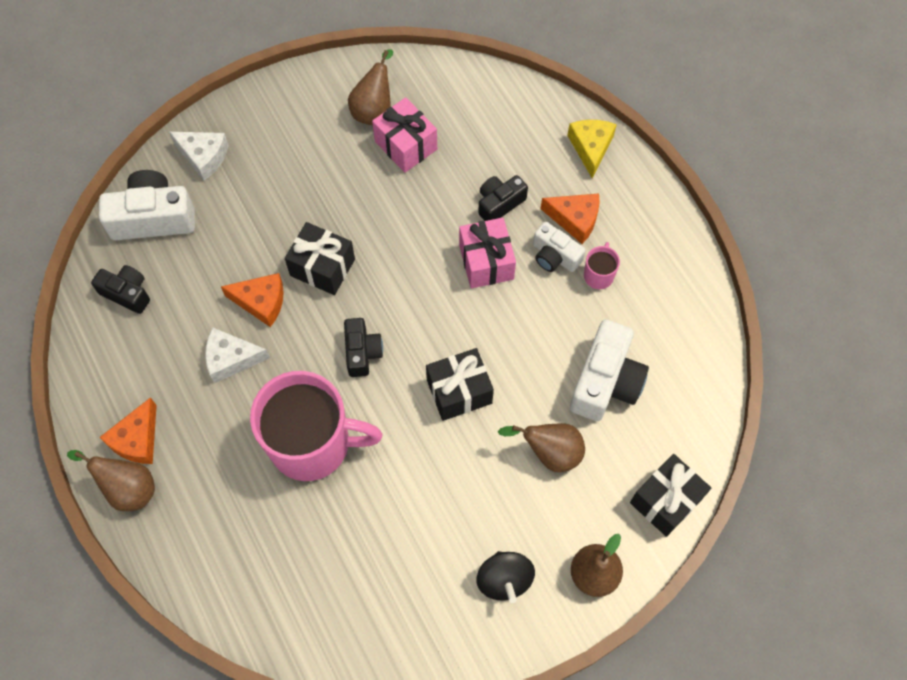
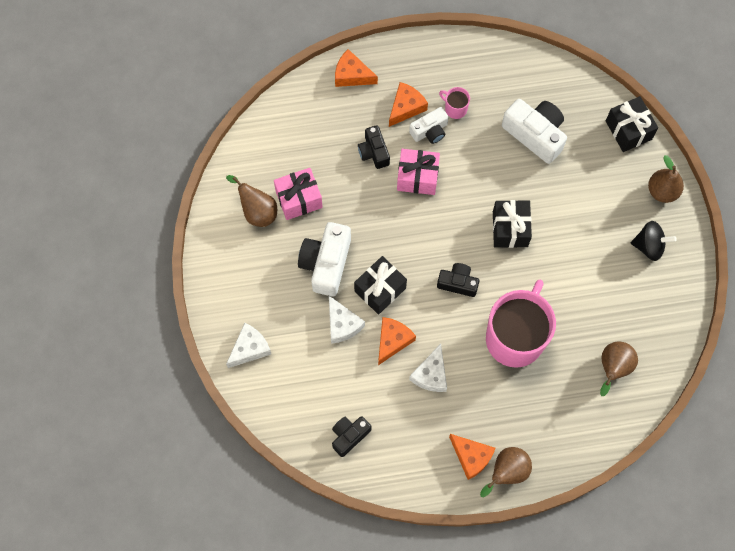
camera: 70 degrees left, 5 degrees up
white camera [99,170,195,240] -> white camera moved to [298,222,351,296]
brown pear [498,423,585,472] -> brown pear moved to [600,341,638,396]
yellow cheese [567,120,617,178] -> orange cheese [335,49,378,87]
none -> white cheese [329,296,365,344]

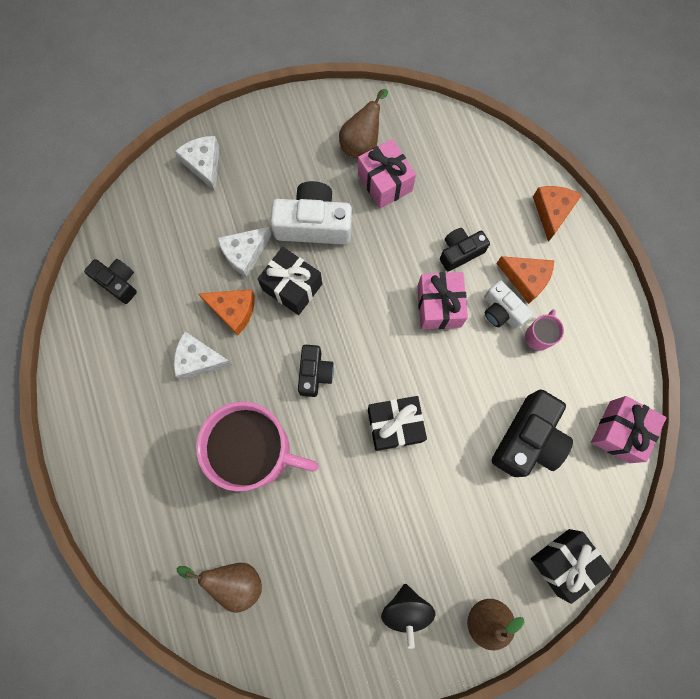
camera: 80 degrees right, 5 degrees up
white cheese [226,323,271,368] -> white cheese turned 150 degrees counterclockwise [175,136,219,191]
orange cheese [449,434,495,480] -> none
brown pear [480,447,532,497] -> none
white camera [502,99,567,164] -> black camera [491,389,573,477]
none -> pink gift [591,396,667,463]

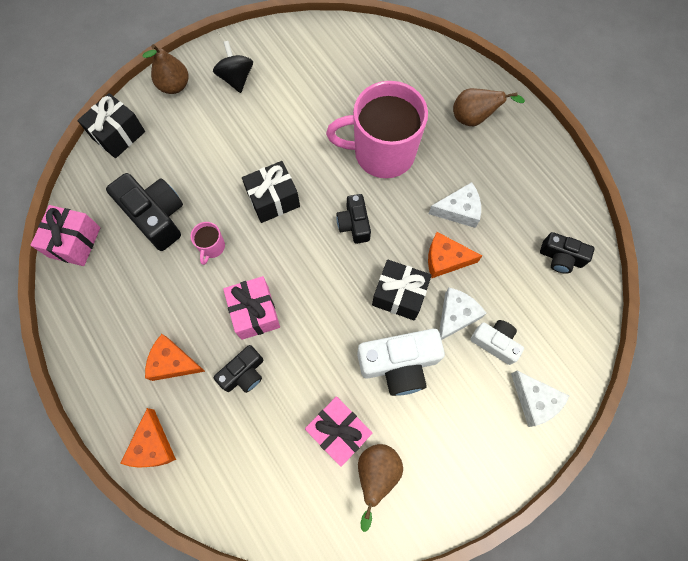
camera: 165 degrees right, 5 degrees down
brown pear [177,563,262,613] -> brown pear moved to [453,88,525,126]
white camera [484,280,533,330] -> white camera moved to [470,320,524,365]
black camera [491,389,573,477] -> black camera turned 120 degrees clockwise [106,173,183,251]
pink mug [525,310,564,351] -> pink mug moved to [191,222,225,265]

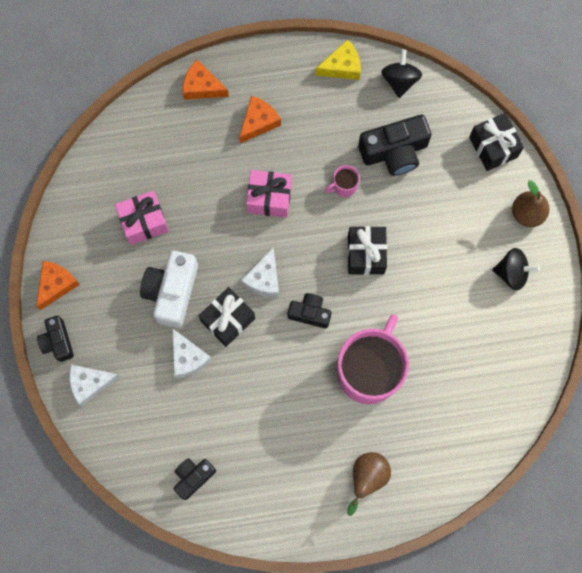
camera: 115 degrees right, 5 degrees up
pink gift [31,205,100,266] -> black spinning top [381,49,422,98]
pink mug [191,222,225,265] -> pink mug turned 60 degrees counterclockwise [325,165,360,197]
black camera [214,345,264,393] -> black camera moved to [37,316,74,362]
brown pear [358,444,403,532] -> none
white cheese [428,182,481,228] -> white cheese moved to [241,247,279,297]
orange cheese [428,232,482,278] -> orange cheese moved to [36,261,80,310]
white camera [470,320,524,365] -> none
none -> yellow cheese [315,40,361,80]

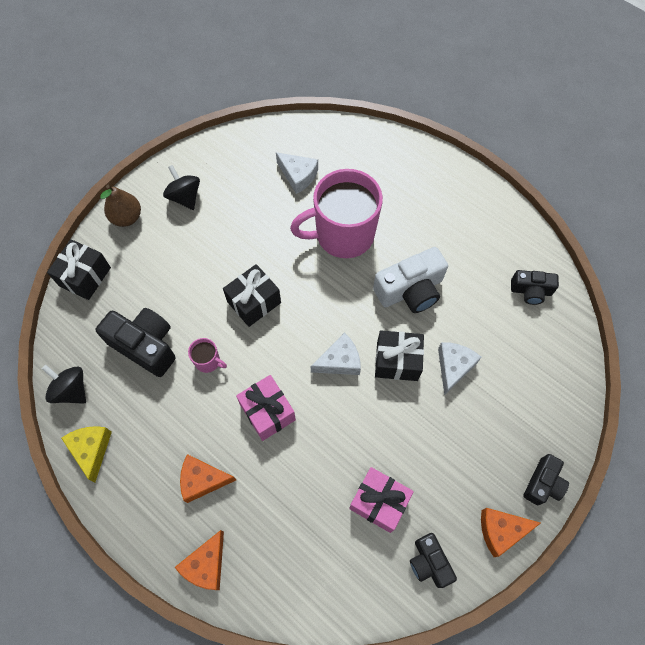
camera: 130 degrees left, 10 degrees down
white cheese [70,365,120,406] -> white cheese moved to [276,152,318,194]
white camera [140,251,198,328] -> white camera moved to [373,247,448,313]
orange cheese [182,60,229,100] -> orange cheese turned 45 degrees clockwise [175,530,224,590]
black camera [288,293,331,328] -> black camera moved to [410,533,457,588]
yellow cheese [315,40,361,80] -> yellow cheese turned 45 degrees clockwise [61,426,112,482]
brown pear [347,452,391,516] -> none
black spinning top [381,49,422,98] -> black spinning top turned 75 degrees clockwise [42,365,86,404]

